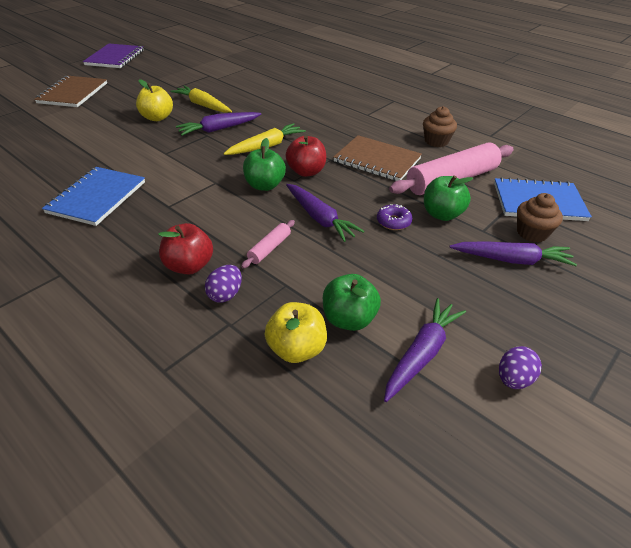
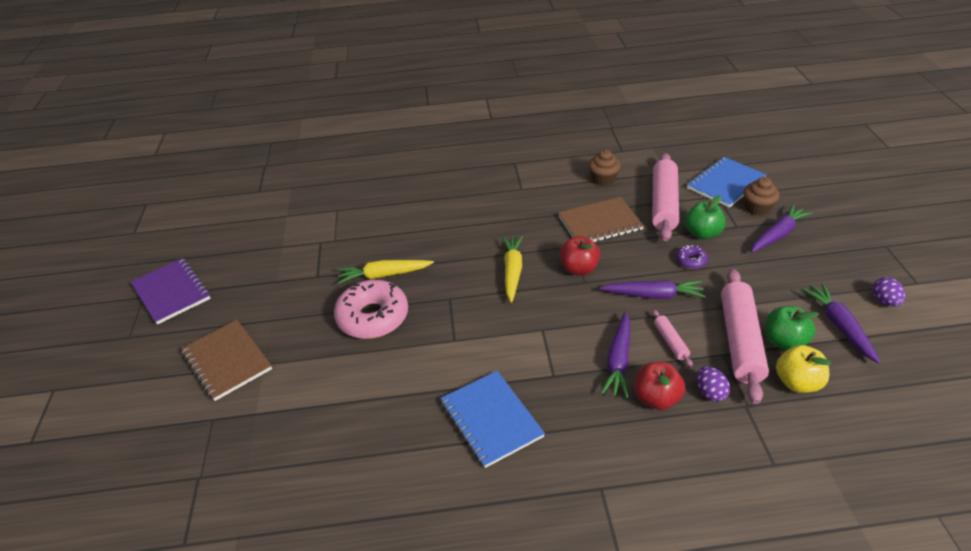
camera: 45 degrees left, 0 degrees up
yellow apple [136,79,173,121] -> pink donut [334,280,408,339]
purple carrot [176,112,261,136] -> purple carrot moved to [601,312,630,398]
green apple [243,138,286,191] -> none
none -> pink rolling pin [721,269,769,404]

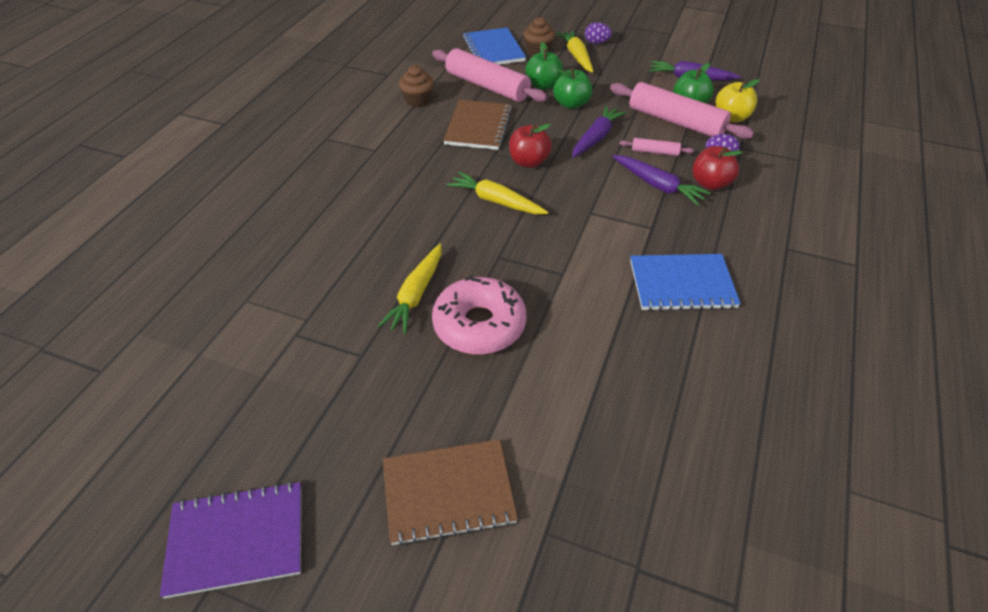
camera: 65 degrees left, 5 degrees up
purple donut [676,245,708,269] -> green apple [553,68,592,109]
purple carrot [751,204,813,253] -> yellow carrot [556,30,593,73]
purple egg [872,277,905,307] -> purple egg moved to [585,22,612,44]

